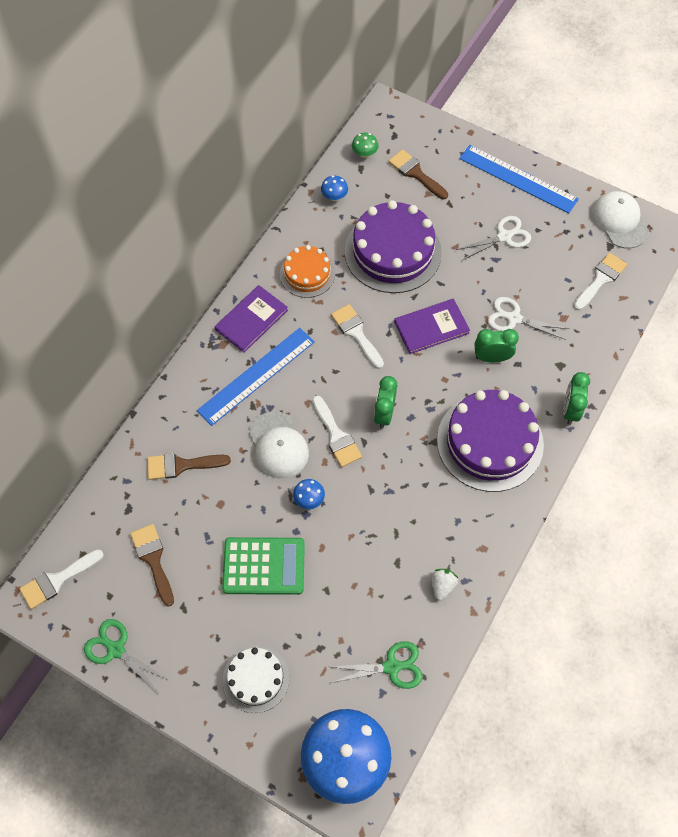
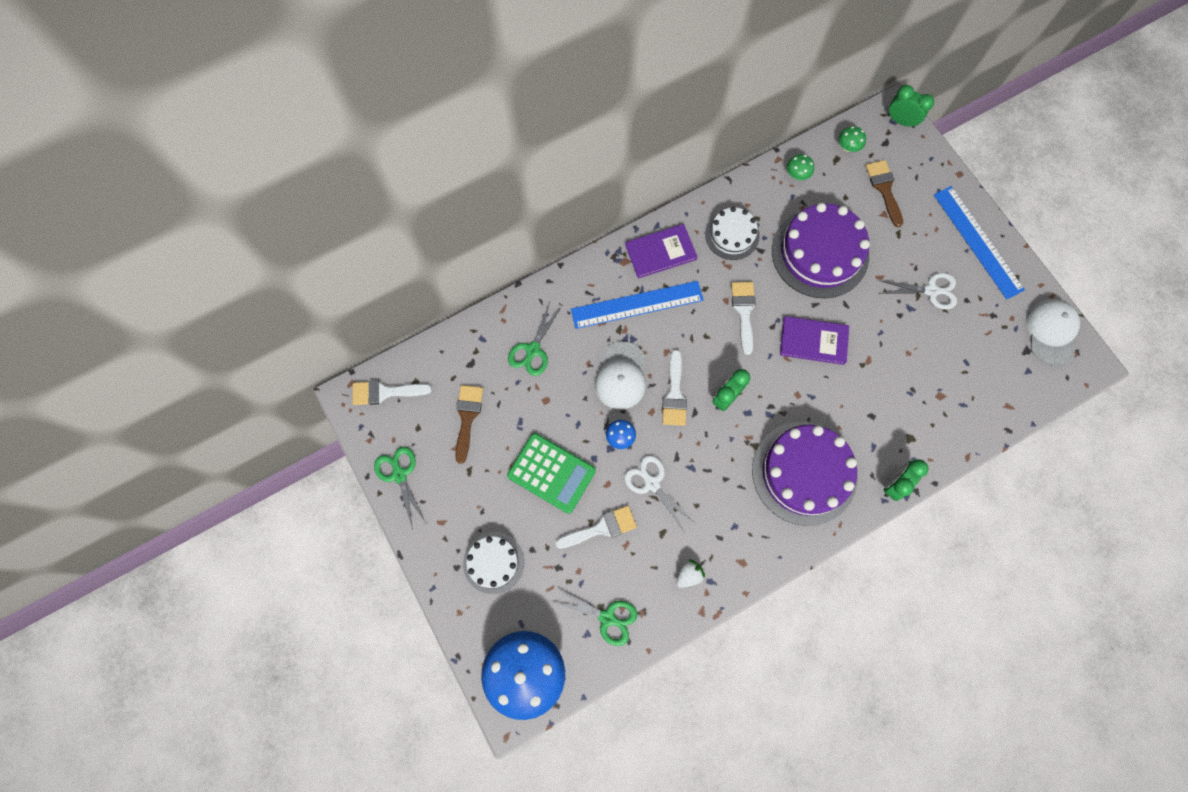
camera: 30 degrees right, 10 degrees up
brown brush [147,453,231,480] -> green scissors [508,302,562,376]
orange cake [280,245,335,298] -> white cake [705,207,760,260]
blue mushroom [321,176,348,201] -> green mushroom [787,154,814,180]
green clock [475,329,519,362] -> green clock moved to [888,85,934,128]
white scissors [488,297,569,340] -> white scissors moved to [624,455,695,531]
white brush [574,253,627,310] -> white brush moved to [555,505,637,549]

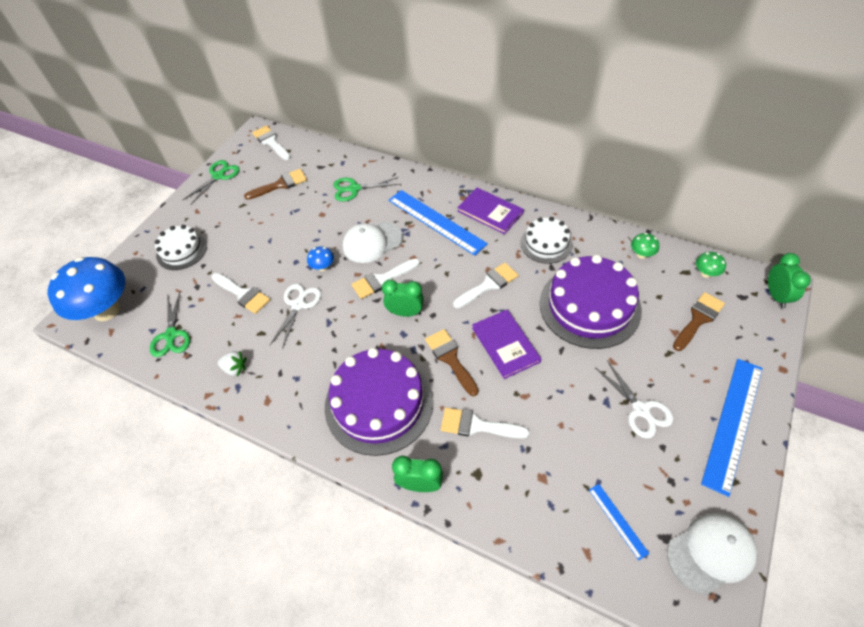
camera: 60 degrees right, 20 degrees down
green calculator [507,433,596,514] -> none
none -> brown brush [425,329,479,396]
none -> white brush [441,408,529,439]
none -> blue ruler [589,484,649,560]

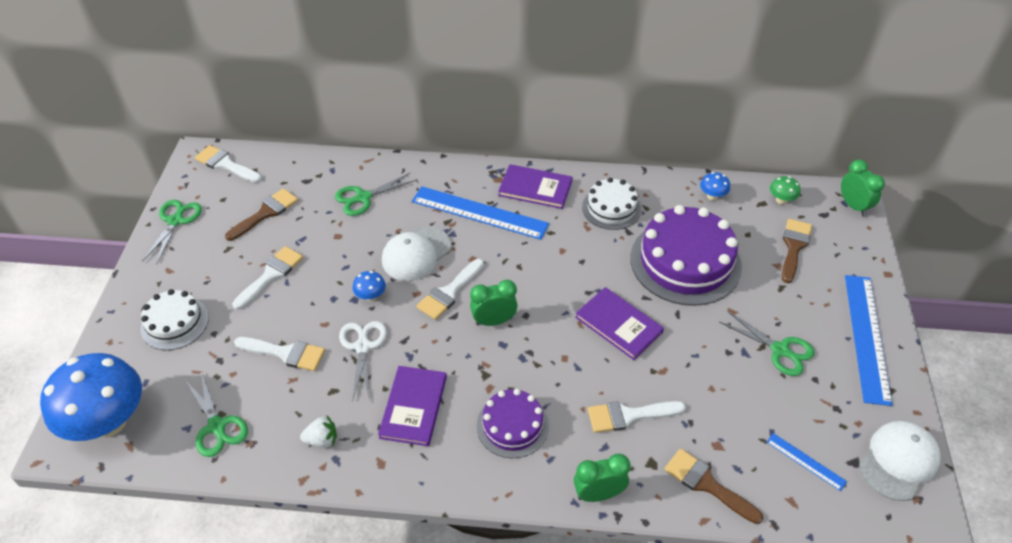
camera: 25 degrees left, 5 degrees down
purple cake [325,348,434,456] -> purple cake [477,389,549,458], size x0.56
brown brush [425,329,479,396] -> brown brush moved to [665,448,763,524]
white brush [453,263,518,308] -> white brush moved to [232,246,303,310]
white scissors [596,360,673,438] -> green scissors [719,311,815,376]
green mushroom [631,233,659,259] -> blue mushroom [700,172,730,200]
none -> purple book [378,366,447,446]

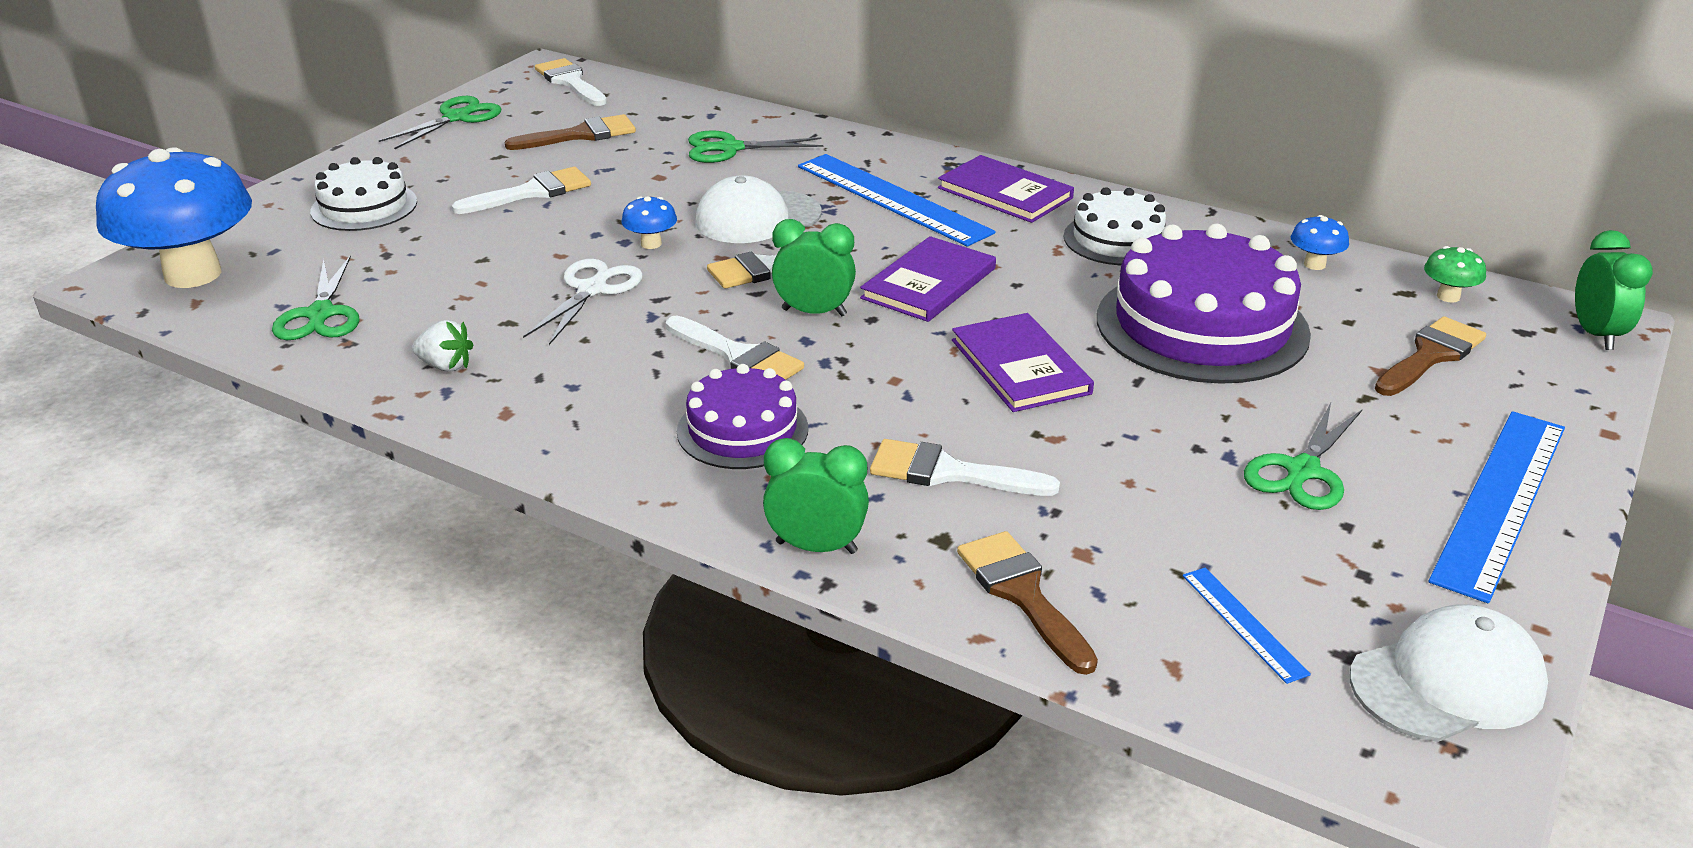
camera: 25 degrees right, 15 degrees down
white brush [234,337,325,371] -> white brush moved to [666,316,804,380]
purple book [378,366,447,446] -> purple book moved to [860,236,996,322]
green scissors [719,311,815,376] -> green scissors turned 60 degrees clockwise [1244,403,1362,510]

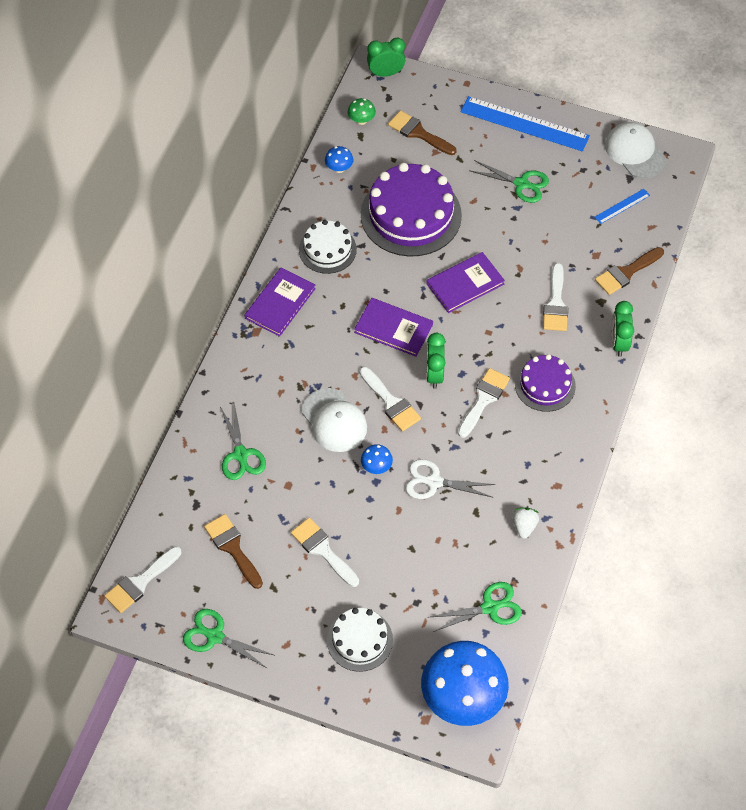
camera: 100 degrees left, 25 degrees up
blue ruler [798,154,996,247] -> none

